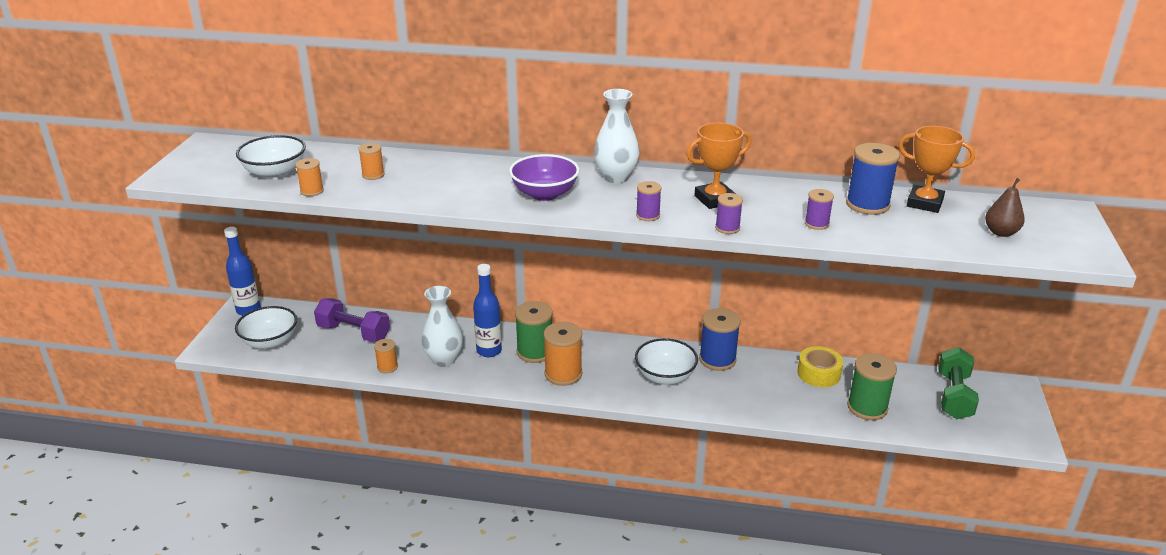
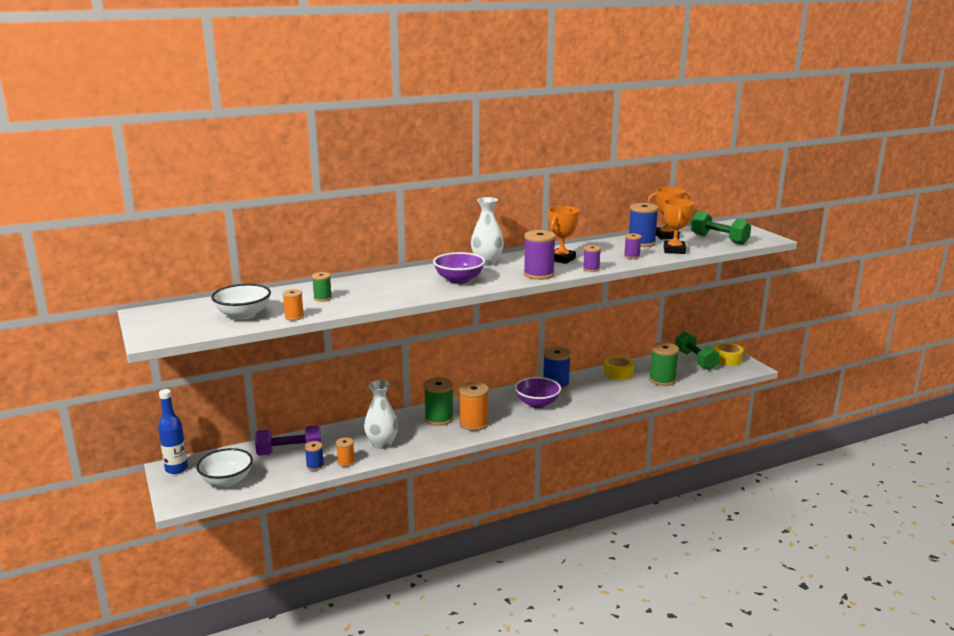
camera: 35 degrees left, 10 degrees down
orange spool [358,143,385,180] -> green spool [312,272,332,302]
blue bottle [473,264,502,357] -> none
white bowl [635,338,698,385] -> purple bowl [515,377,561,408]
purple spool [636,181,662,221] -> purple spool [524,230,556,280], size x1.82
brown pear [985,178,1025,237] -> green dumbbell [691,211,751,245]
none -> blue spool [305,441,324,471]
none -> orange trophy [663,199,694,254]
none -> yellow tape [714,343,744,366]

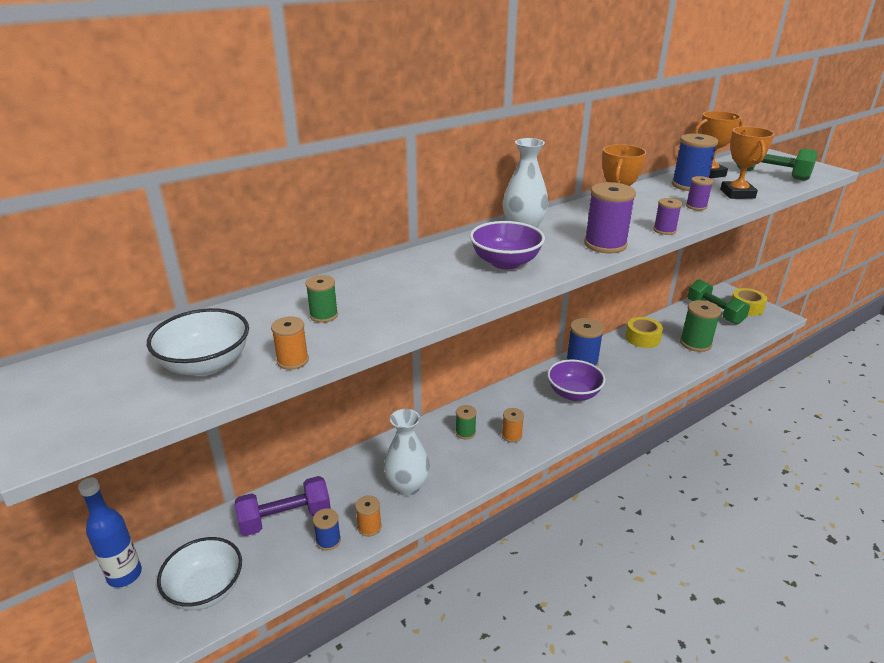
camera: 10 degrees left, 10 degrees up
green spool [424,377,454,426] -> green spool [455,405,477,439], size x0.55
orange spool [459,382,489,431] -> orange spool [502,408,524,443], size x0.55

